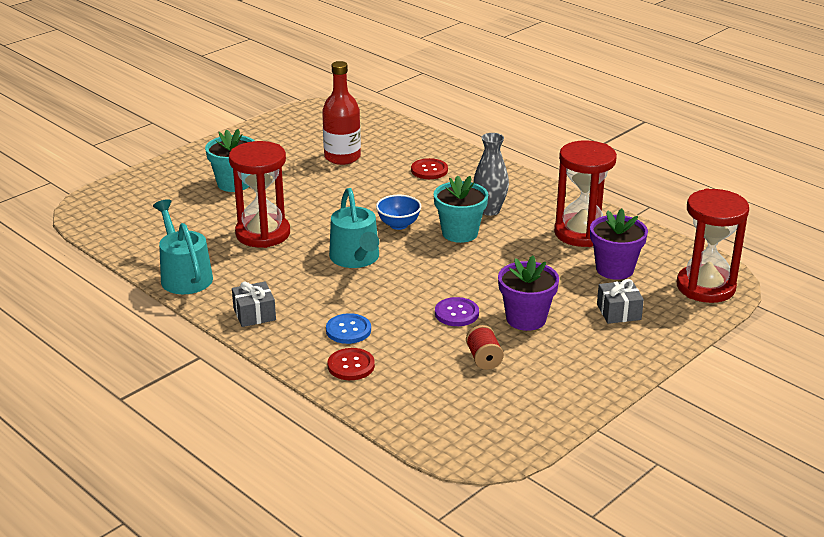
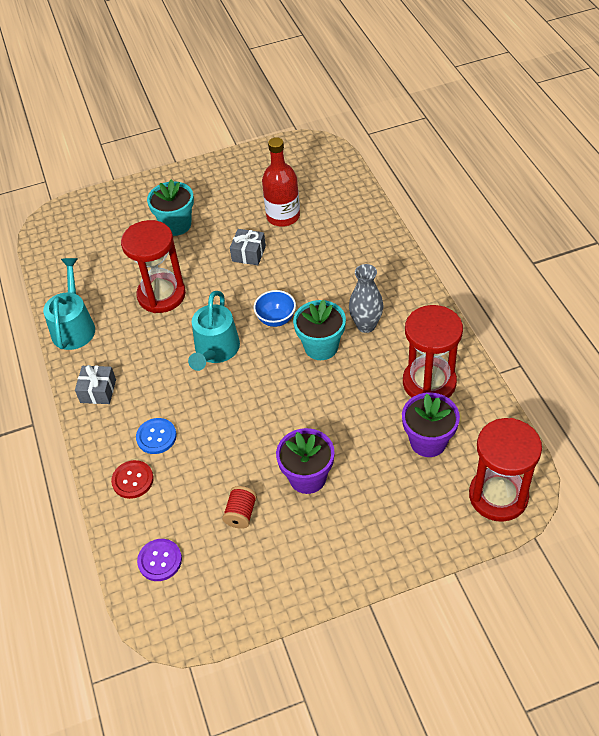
camera: 30 degrees right, 20 degrees up
red button [411,158,448,179] -> none
purple button [435,297,479,326] -> purple button moved to [137,539,182,581]
grey gift [597,279,644,324] -> grey gift moved to [230,229,266,265]

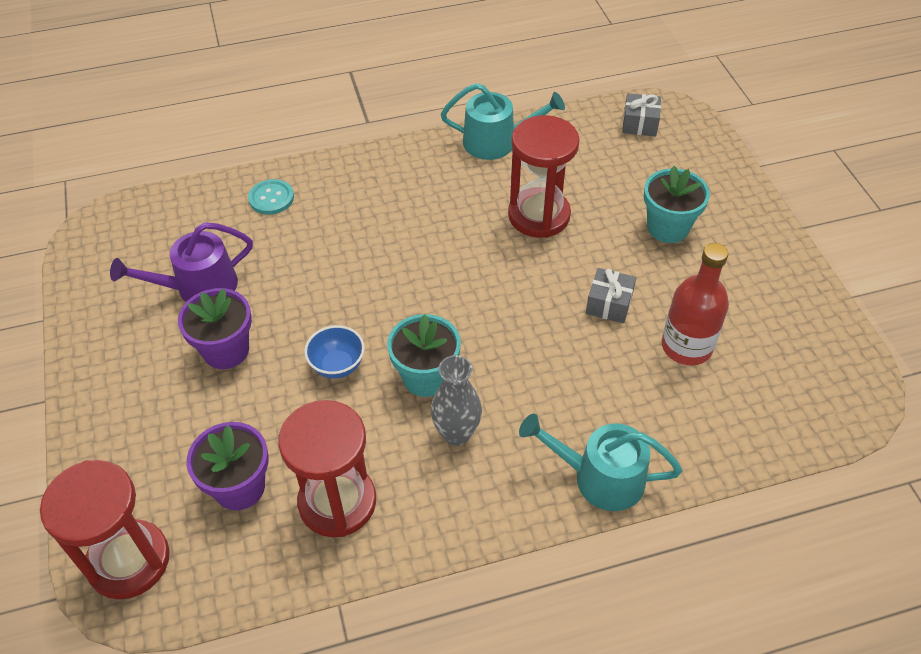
camera: 90 degrees right, 0 degrees up
grey gift [75,365,116,404] -> grey gift moved to [622,93,661,136]
red button [111,460,154,499] -> turquoise button [248,179,294,215]
blue button [136,418,177,454] -> none
purple button [137,539,182,581] -> none
turquoise watering can [188,291,240,371] -> turquoise watering can moved to [519,414,682,511]
red spool [222,486,257,529] -> purple watering can [110,222,253,302]
blue bowl [254,290,296,327] -> blue bowl moved to [304,325,365,379]

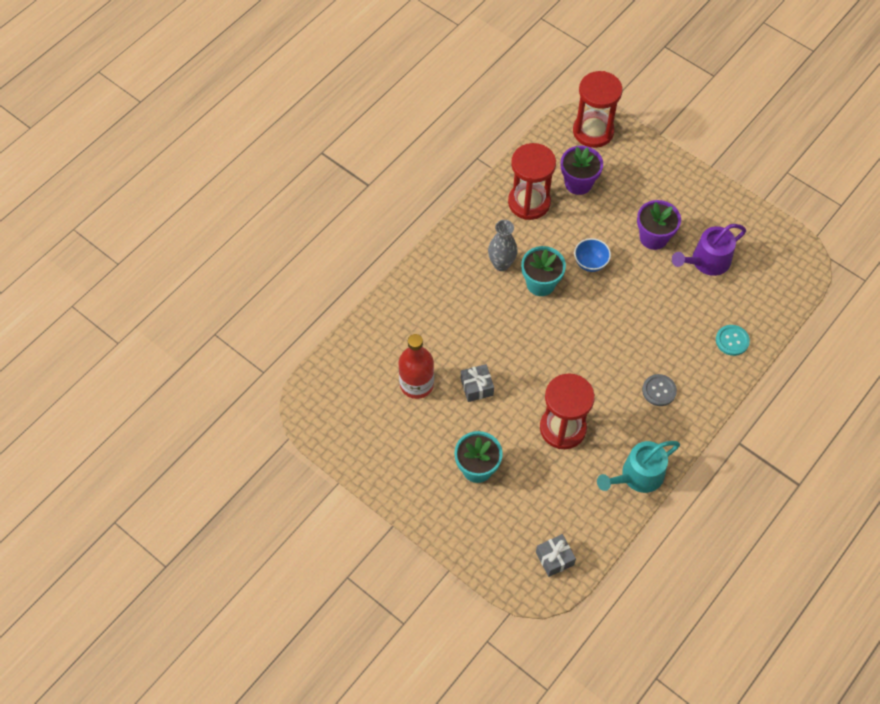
camera: 145 degrees right, 10 degrees up
purple watering can [110,222,253,302] -> purple watering can turned 150 degrees counterclockwise [672,224,746,276]
turquoise watering can [519,414,682,511] -> none
none -> grey button [642,374,677,406]

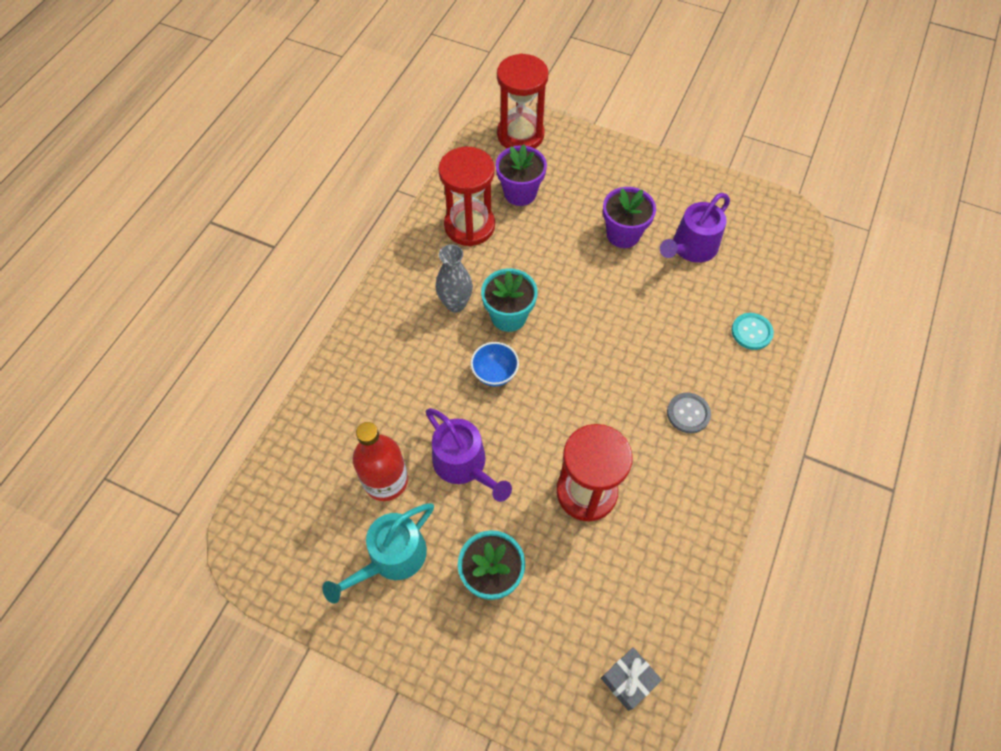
camera: 15 degrees left, 0 degrees up
grey gift [461,364,494,402] -> purple watering can [426,408,512,502]
blue bowl [574,238,611,272] -> blue bowl moved to [471,342,519,386]
turquoise watering can [597,441,680,493] -> turquoise watering can moved to [322,503,434,604]

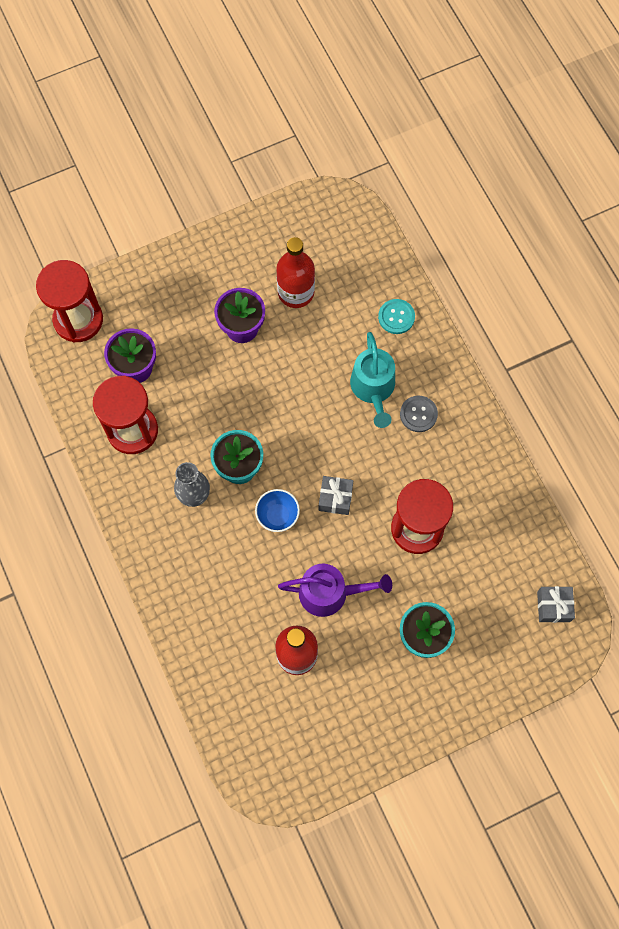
camera: 50 degrees left, 10 degrees up
turquoise watering can [322,503,434,604] -> turquoise watering can moved to [350,332,395,428]
purple watering can [660,193,730,263] -> red bottle [276,237,315,308]
none -> grey gift [319,476,353,515]

